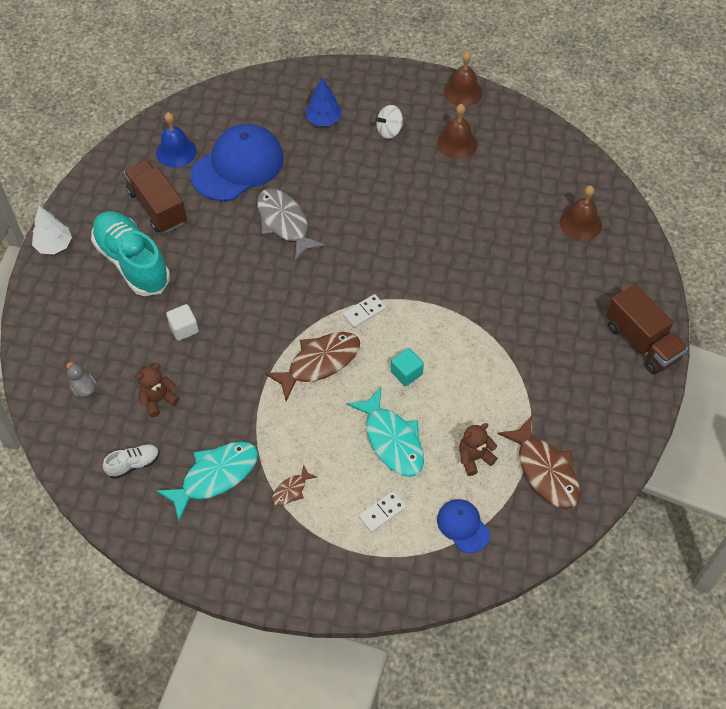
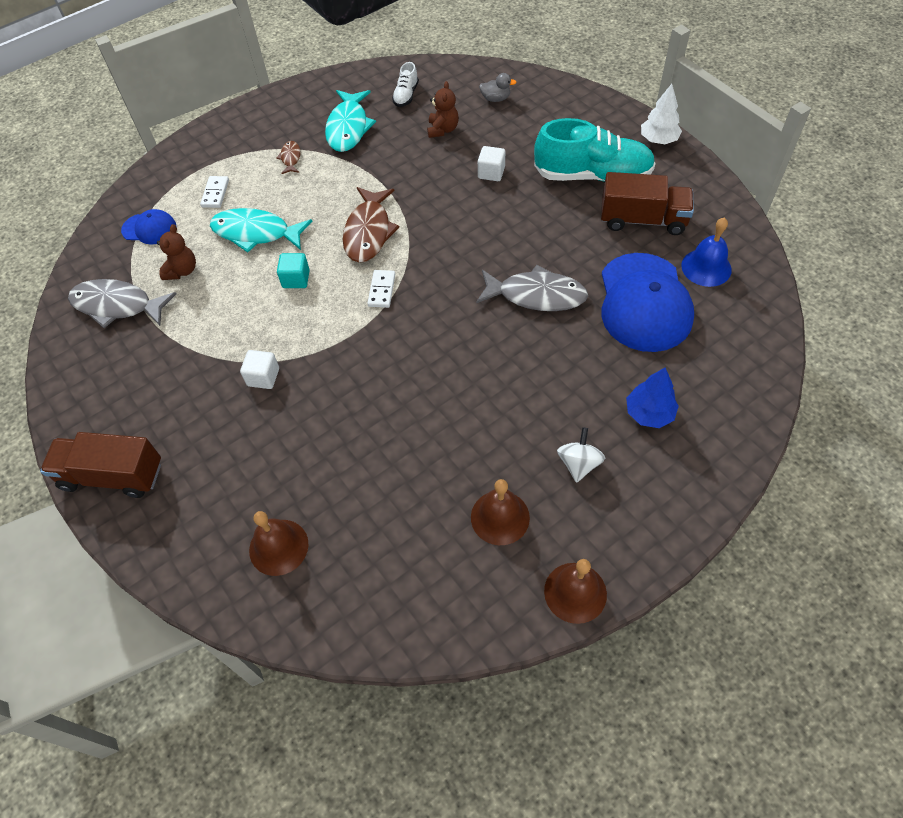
camera: 135 degrees right, 0 degrees up
brown fish [498,416,580,509] -> grey fish [68,279,176,328]
none -> white cube [240,350,279,389]

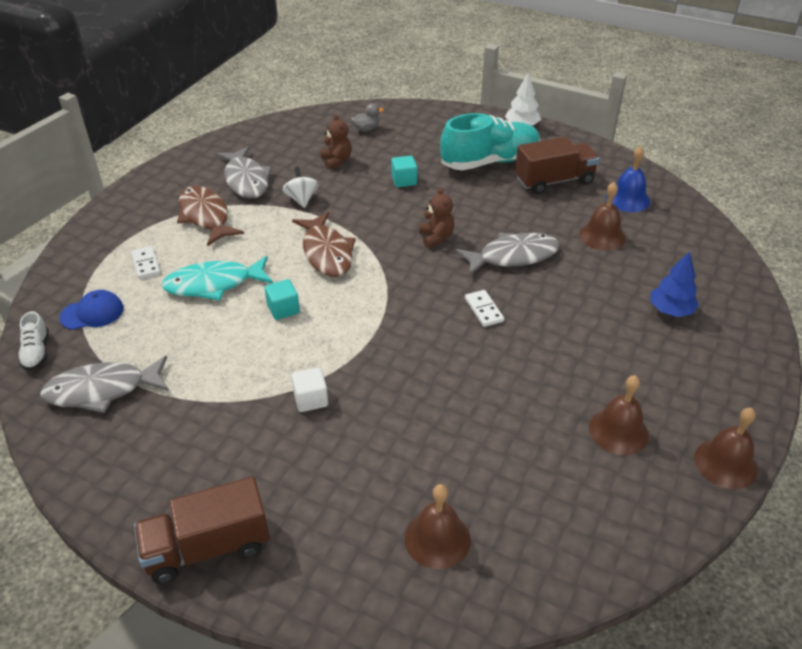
camera: 30 degrees left, 15 degrees down
brown teddy bear [157,224,196,280] -> brown teddy bear moved to [419,187,454,248]
brown fish [276,141,301,174] -> brown fish [177,186,244,246], size x2.07
turquoise fish [325,90,376,152] -> grey fish [216,146,272,199]
white domino [367,270,395,308] -> white domino moved to [465,290,504,327]
white shoe [392,62,419,107] -> white shoe moved to [18,311,49,371]
white cube [478,146,505,181] -> turquoise cube [391,156,417,187]
white spinning top [557,427,605,483] -> white spinning top moved to [282,167,318,208]
blue cap [601,253,694,352] -> brown bell [579,182,626,251]

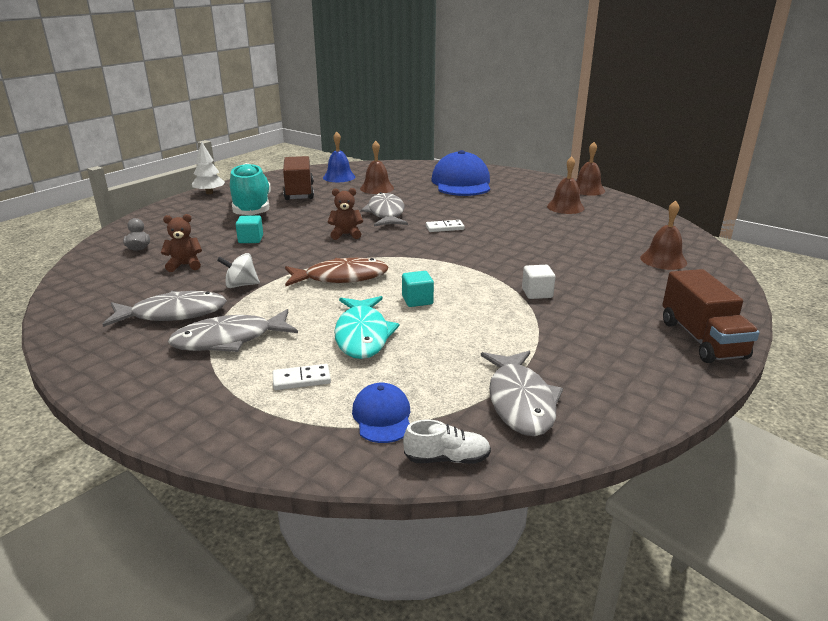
camera: 80 degrees left, 15 degrees down
brown fish [177,186,244,246] -> grey fish [168,309,298,352]
blue tree [650,251,699,317] -> blue cap [431,150,490,196]

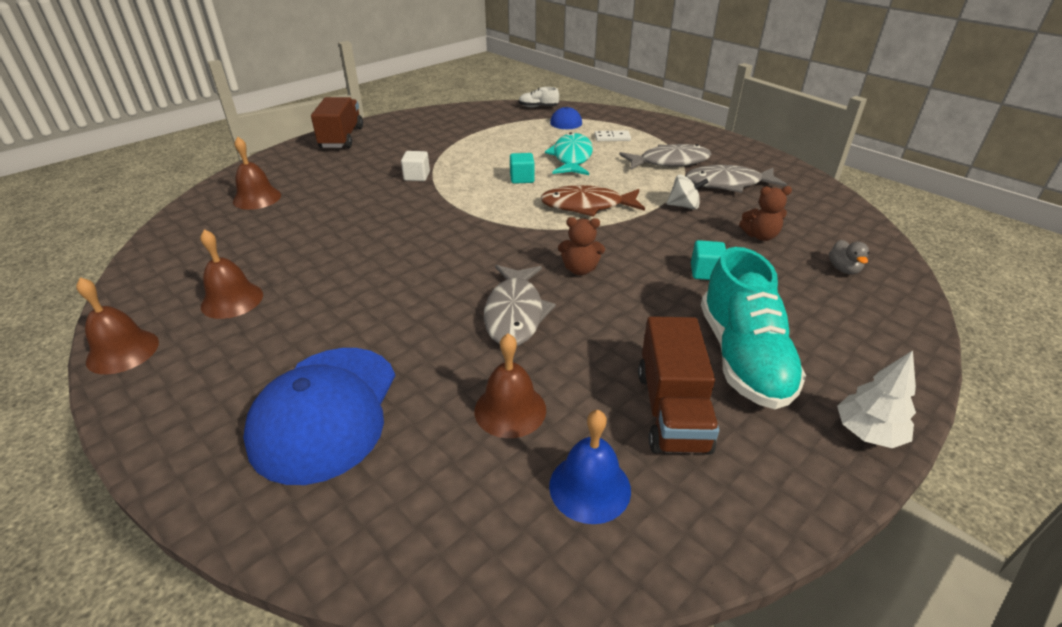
camera: 170 degrees left, 10 degrees up
white domino [426,220,464,232] -> none
grey fish [481,351,563,436] -> none

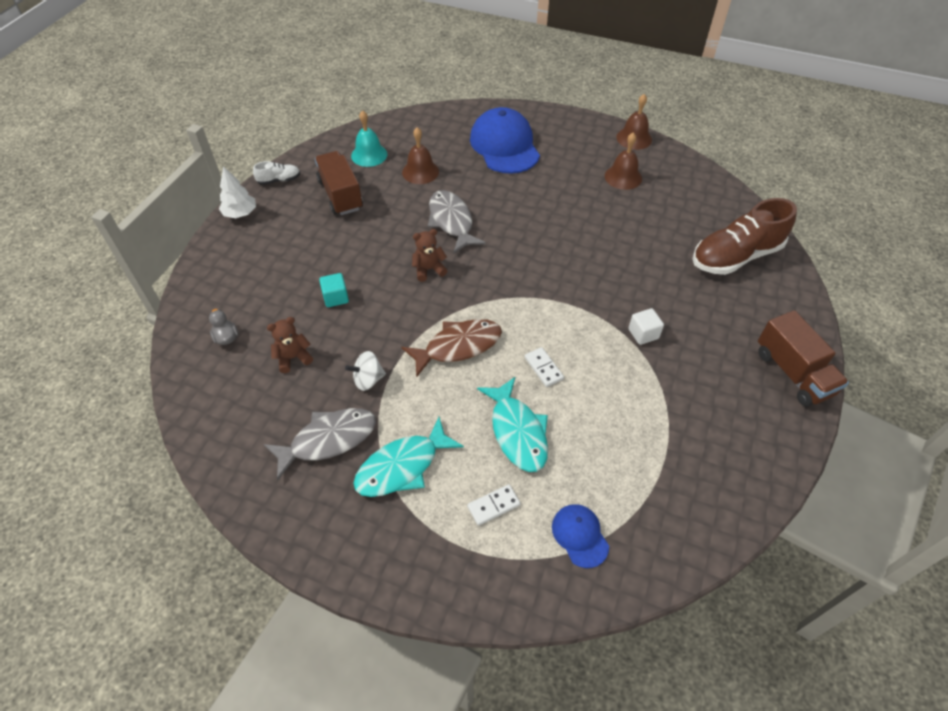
camera: 155 degrees right, 15 degrees up
brown bell [233,136,281,210] -> brown shoe [692,198,797,275]
turquoise cube [510,153,535,184] -> white domino [525,347,564,387]
white shoe [519,87,559,107] -> white shoe moved to [253,161,300,185]
blue bell [549,410,631,524] -> turquoise bell [351,110,387,167]
grey fish [619,144,712,170] -> turquoise fish [353,417,464,497]
turquoise shoe [701,247,806,409] -> none

